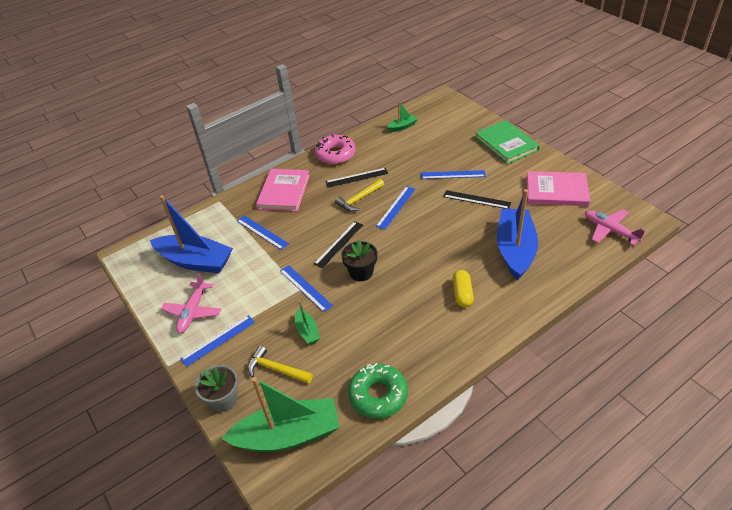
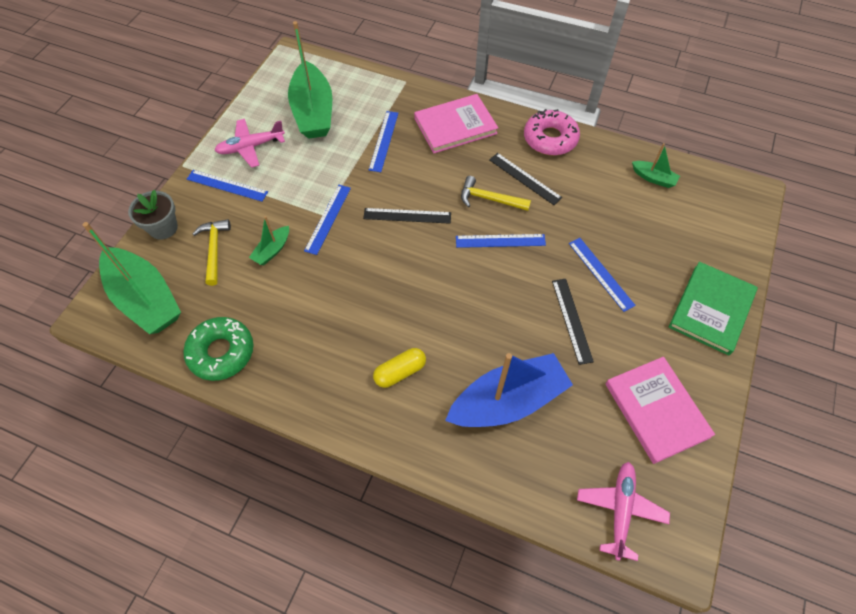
camera: 55 degrees right, 15 degrees up
blue boat [150,195,233,273] -> green boat [288,21,332,139]
black flower pot [341,239,377,281] -> none

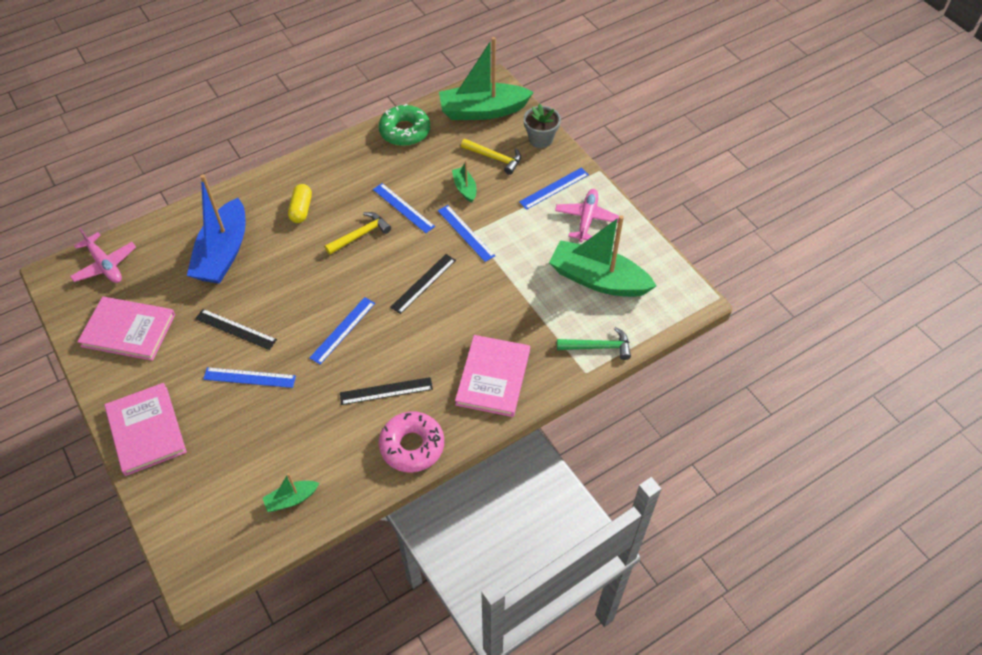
camera: 125 degrees right, 5 degrees down
blue ruler [369,111,398,172] -> blue ruler moved to [373,183,435,233]
yellow hammer [461,176,531,211] -> yellow hammer moved to [325,212,391,255]
green book [669,262,758,356] -> pink book [105,383,187,476]
none -> green hammer [557,327,631,360]

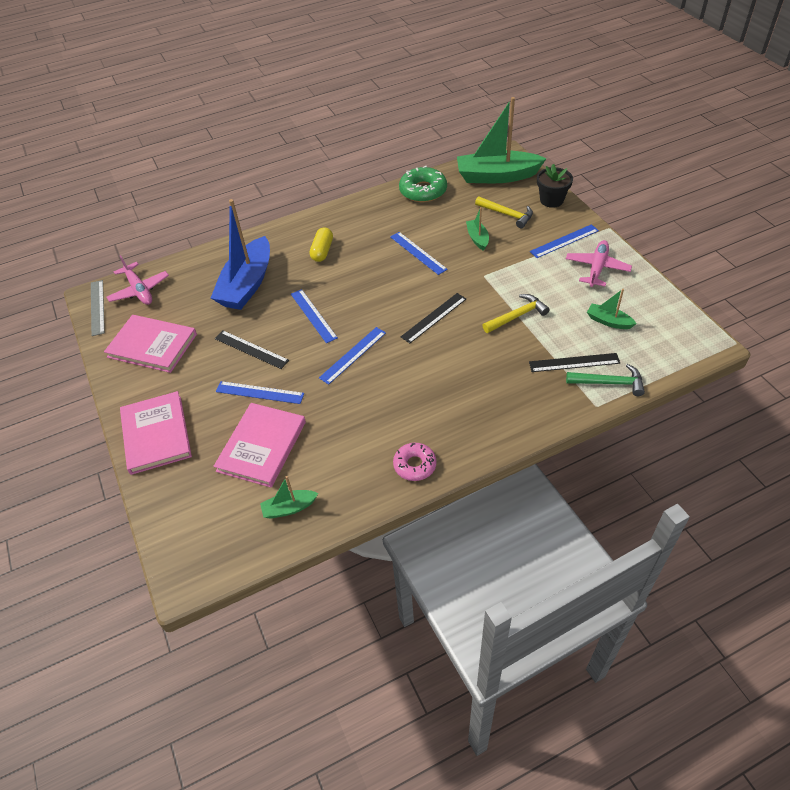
camera: 10 degrees right, 5 degrees down
yellow hammer [325,212,391,255] -> yellow hammer moved to [482,294,550,333]
black ruler [340,377,433,405] -> black ruler moved to [529,353,620,372]
pink donut [379,412,444,472] -> pink donut [393,443,437,481], size x0.65
blue ruler [438,205,495,262] -> blue ruler moved to [291,289,338,343]
pink book [455,335,530,417] -> pink book moved to [213,403,306,488]
grey flower pot [524,104,561,148] -> black flower pot [537,164,573,208]
green boat [549,215,657,297] -> green boat [587,289,637,329], size x0.46
none -> grey ruler [91,280,105,336]

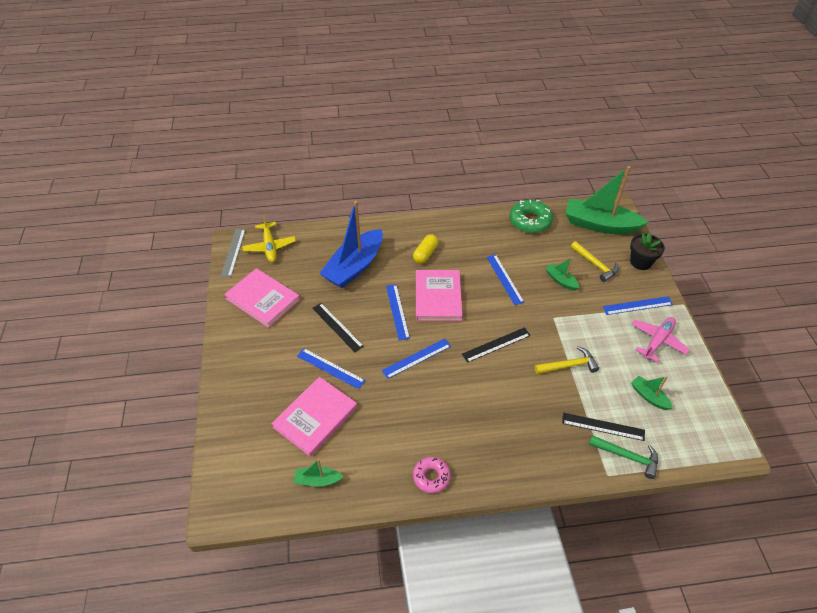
camera: 15 degrees right, 0 degrees up
pink plane [107,255,169,305] -> yellow plane [242,214,296,262]
pink book [120,391,192,475] -> pink book moved to [416,270,462,321]
green boat [466,207,489,251] -> green boat turned 45 degrees counterclockwise [545,257,579,291]

